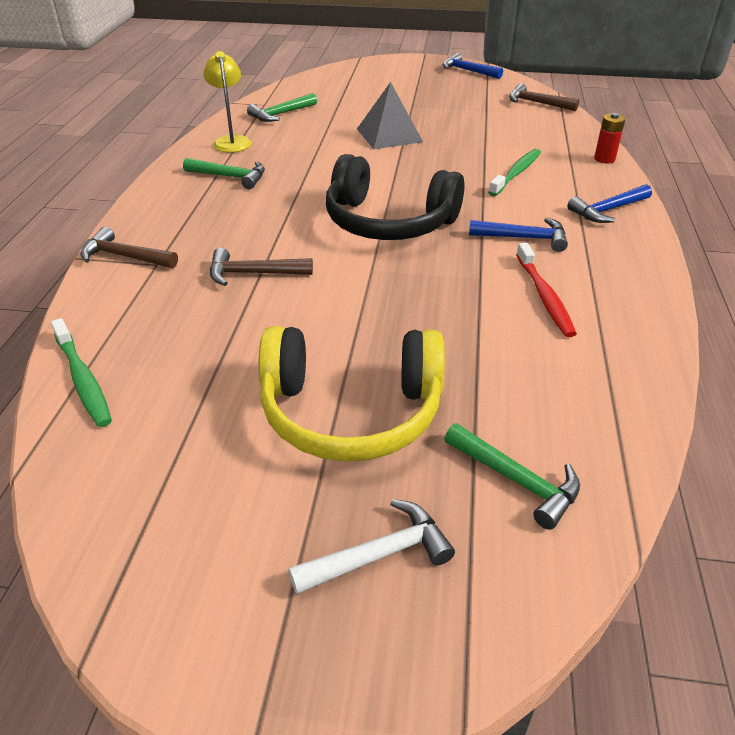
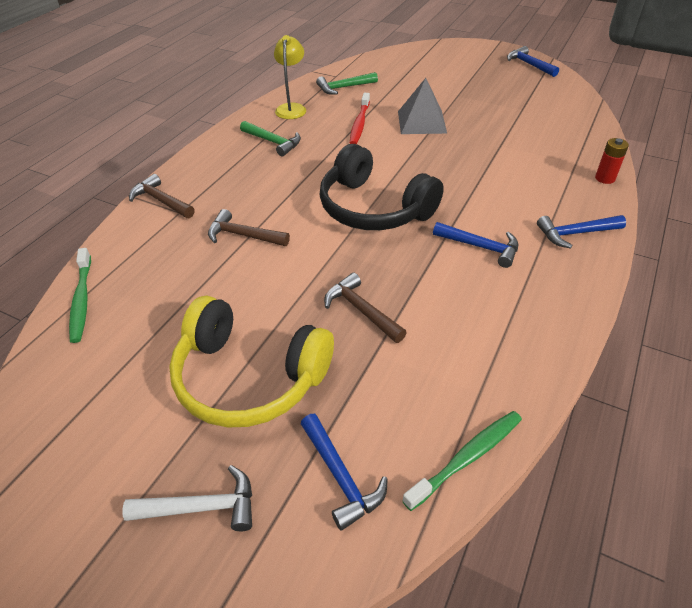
camera: 20 degrees right, 5 degrees up
green hammer [444,423,580,530] -> blue hammer [301,414,388,531]
green toothbrush [488,149,541,196] -> green toothbrush moved to [402,411,522,511]
brown hammer [509,83,579,111] -> brown hammer moved to [324,273,407,343]
red toothbrush [516,243,577,337] -> red toothbrush moved to [350,93,370,144]

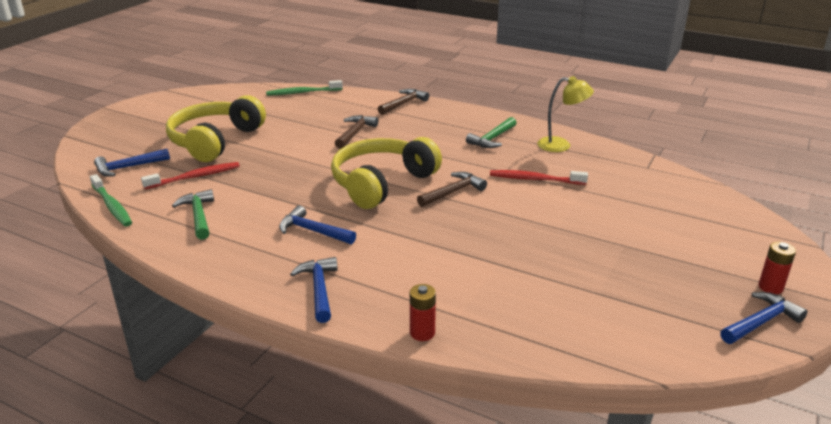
camera: 90 degrees right, 15 degrees down
white hammer [122,465,252,531] -> none
green hammer [316,72,378,95] -> green hammer moved to [172,189,214,240]
black headphones [320,144,444,230] -> yellow headphones [331,137,442,209]
brown hammer [324,273,407,343] -> brown hammer moved to [417,172,487,207]
grey pyramid [398,78,447,134] -> none
blue hammer [433,222,518,268] -> blue hammer turned 90 degrees clockwise [279,205,356,244]
none -> red toothbrush [141,162,240,189]
none -> red battery [758,241,796,294]

